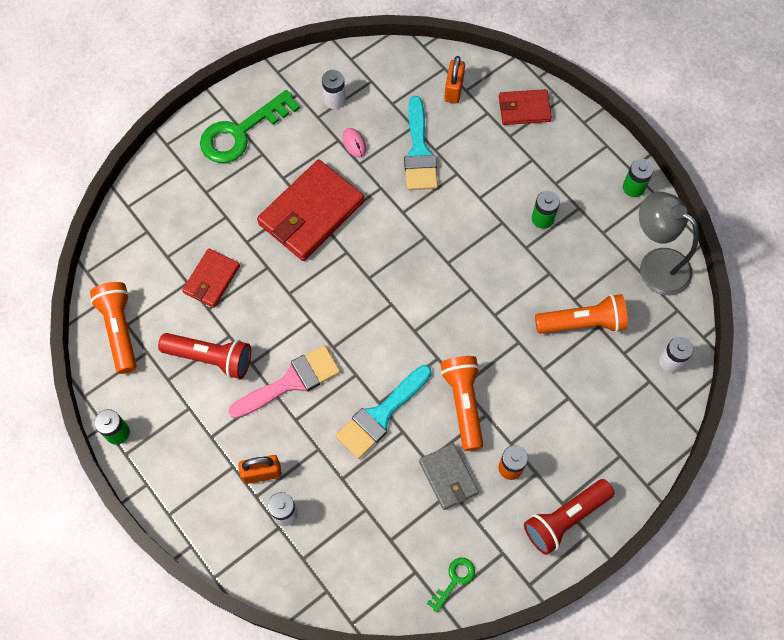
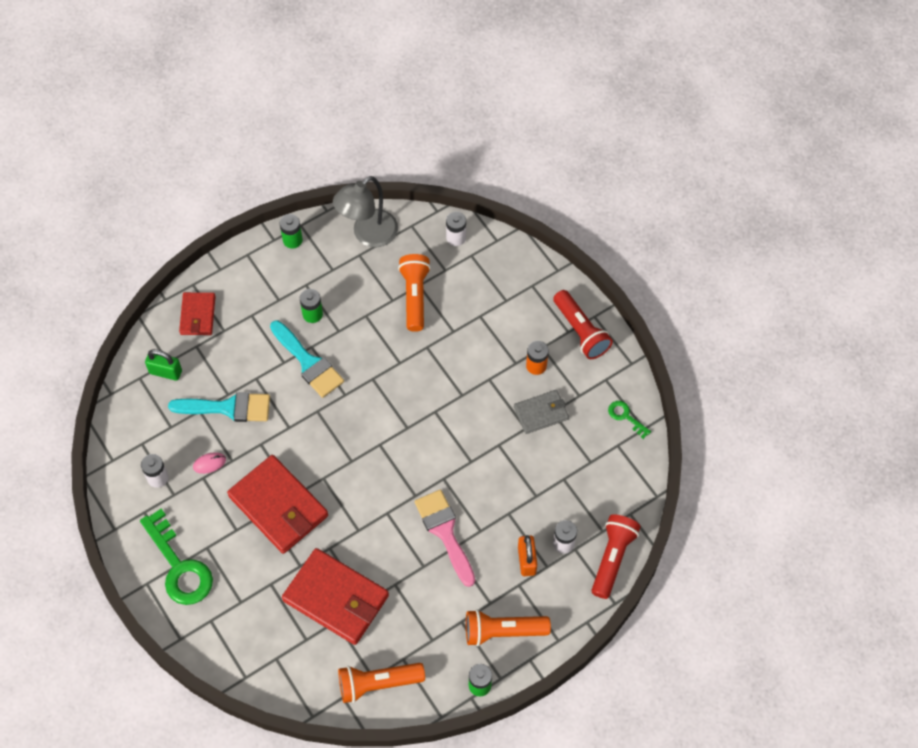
camera: 85 degrees left, 5 degrees down
red flashlight [158,333,251,379] -> red flashlight moved to [591,514,641,599]
red wallet [182,249,240,308] -> red wallet [282,548,389,645], size x1.78
turquoise brush [335,365,432,459] -> turquoise brush moved to [270,321,344,398]
orange flashlight [441,356,483,451] -> orange flashlight moved to [466,609,551,646]
orange padlock [444,56,465,103] -> green padlock [145,349,182,381]

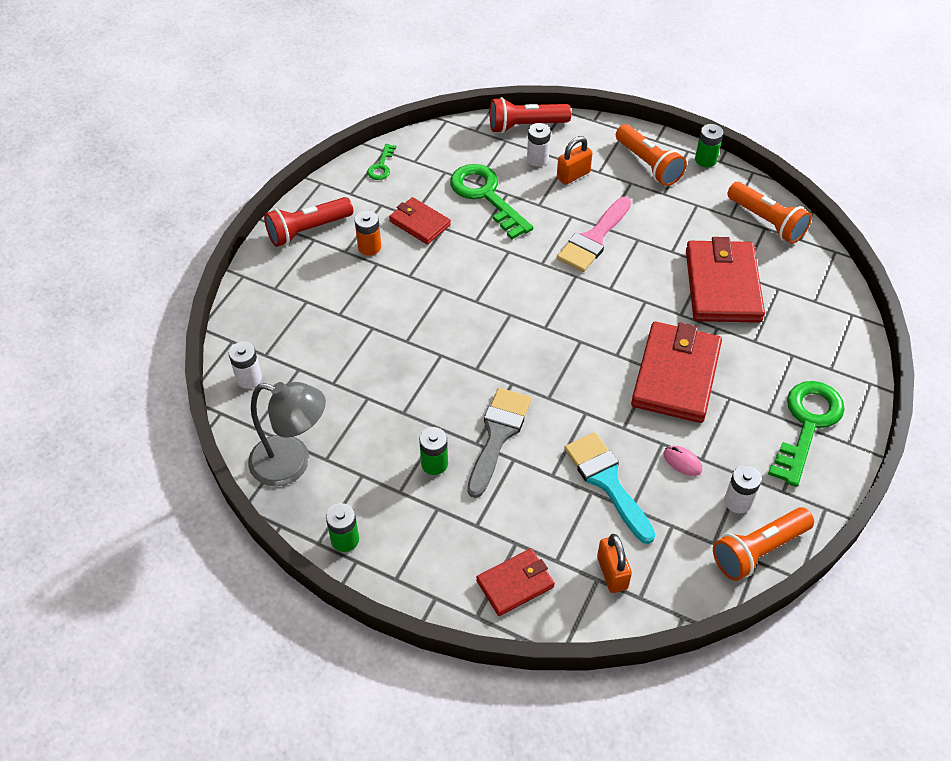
camera: 120 degrees left, 10 degrees down
green padlock [145,349,182,381] -> orange padlock [597,534,632,593]
turquoise brush [270,321,344,398] -> grey brush [467,388,531,498]
orange flashlight [398,254,431,332] -> orange flashlight moved to [713,507,814,581]
grey wallet [514,390,569,434] -> red wallet [389,197,451,245]
red flashlight [553,290,613,359] -> red flashlight turned 150 degrees counterclockwise [264,197,353,247]
none -> green key [450,164,533,240]

